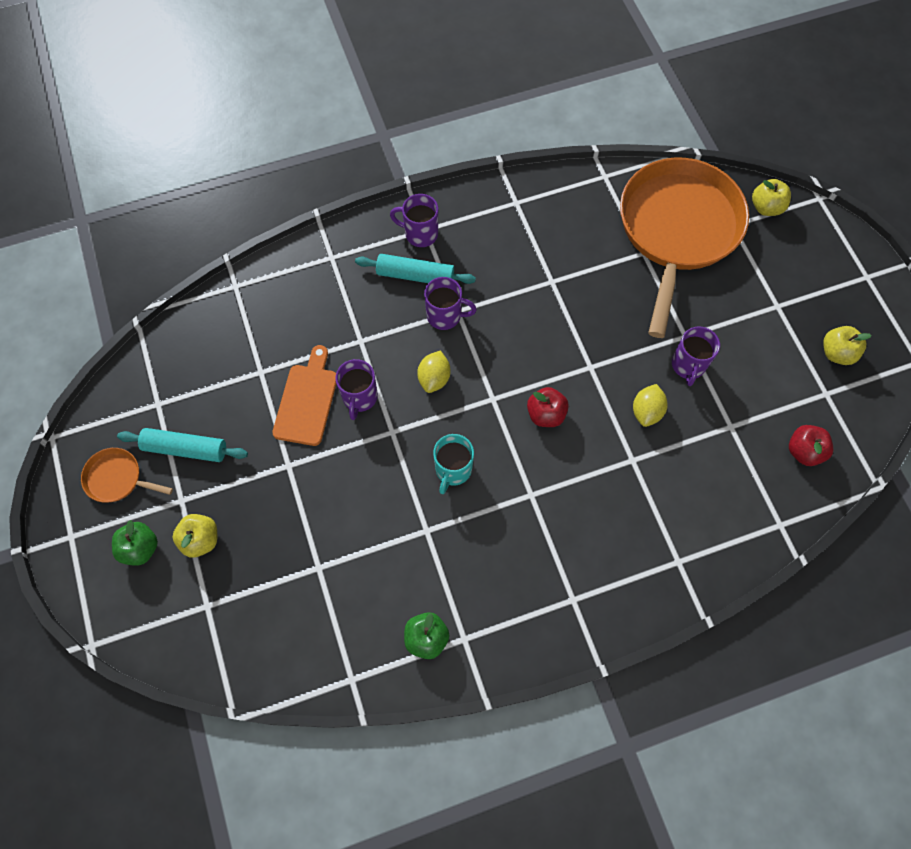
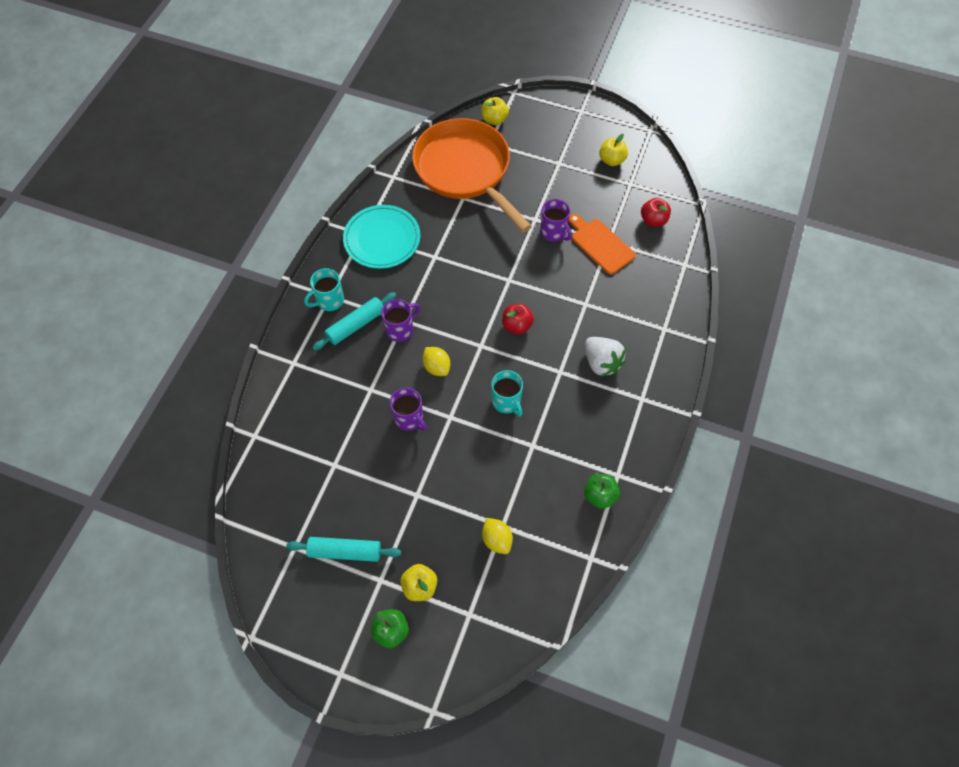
camera: 50 degrees left, 5 degrees down
orange pan [81,448,173,503] -> none
turquoise rolling pin [117,428,248,462] -> turquoise rolling pin turned 45 degrees clockwise [286,537,401,562]
orange cutting board [272,345,336,446] -> orange cutting board moved to [568,214,635,274]
purple mug [390,194,438,247] -> turquoise mug [304,268,344,311]
yellow lemon [633,384,668,427] -> yellow lemon moved to [482,518,513,554]
none -> turquoise plate [343,205,420,269]
none -> white strawberry [585,337,626,377]

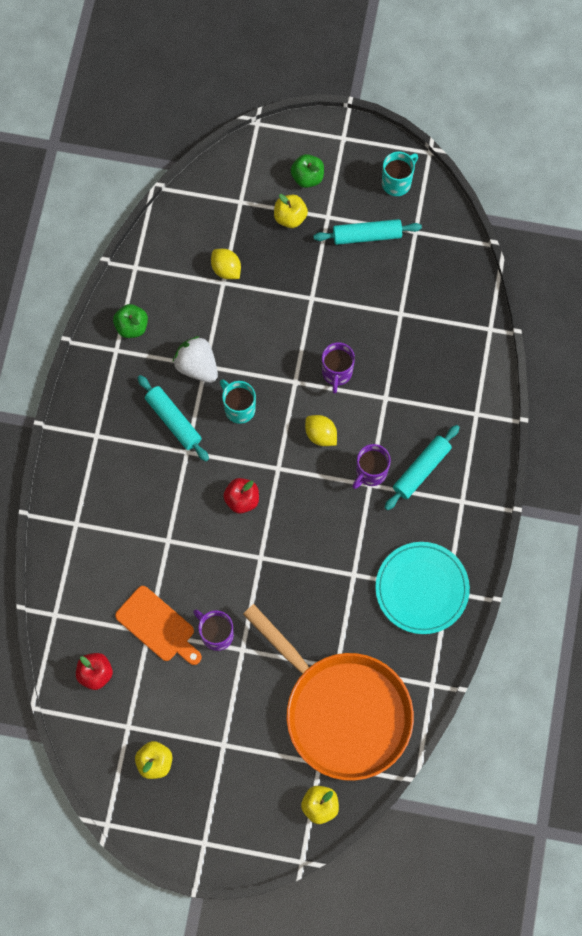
camera: 170 degrees right, 10 degrees up
turquoise mug [304,268,344,311] -> turquoise mug moved to [382,152,418,196]
purple mug [390,388,427,431] -> purple mug turned 120 degrees counterclockwise [322,343,355,394]
white strawberry [585,337,626,377] -> white strawberry moved to [173,336,218,383]
none -> turquoise rolling pin [137,375,209,461]

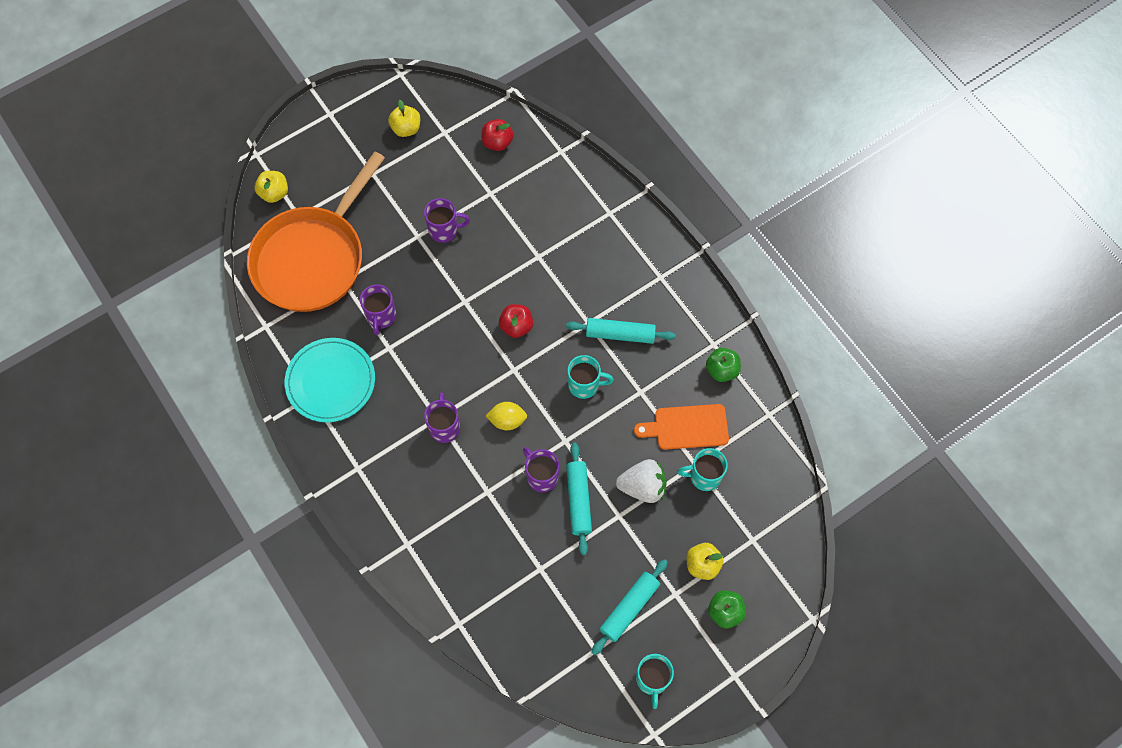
camera: 135 degrees right, 5 degrees down
orange cutting board [115,586,202,665] -> orange cutting board moved to [634,404,729,450]
white strawberry [173,336,218,383] -> white strawberry moved to [616,459,667,503]
yellow lemon [211,249,241,279] -> turquoise mug [677,448,728,491]
orange pan [243,604,414,781] -> orange pan turned 60 degrees counterclockwise [247,151,385,312]
turquoise rolling pin [385,425,460,510] -> turquoise rolling pin moved to [566,443,592,555]
none -> purple mug [360,284,396,335]

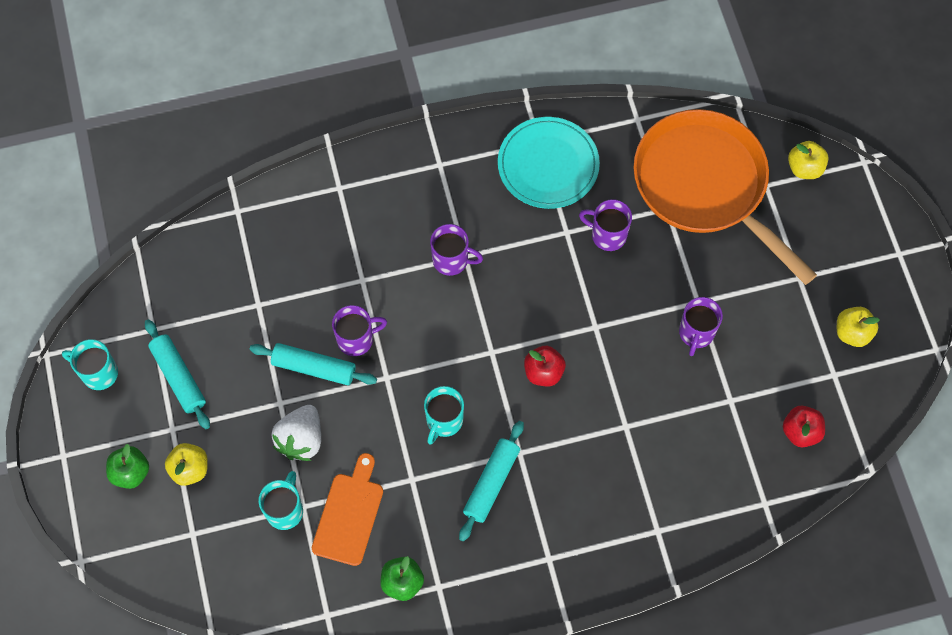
camera: 110 degrees right, 0 degrees up
yellow lemon [486,402,527,430] -> none

